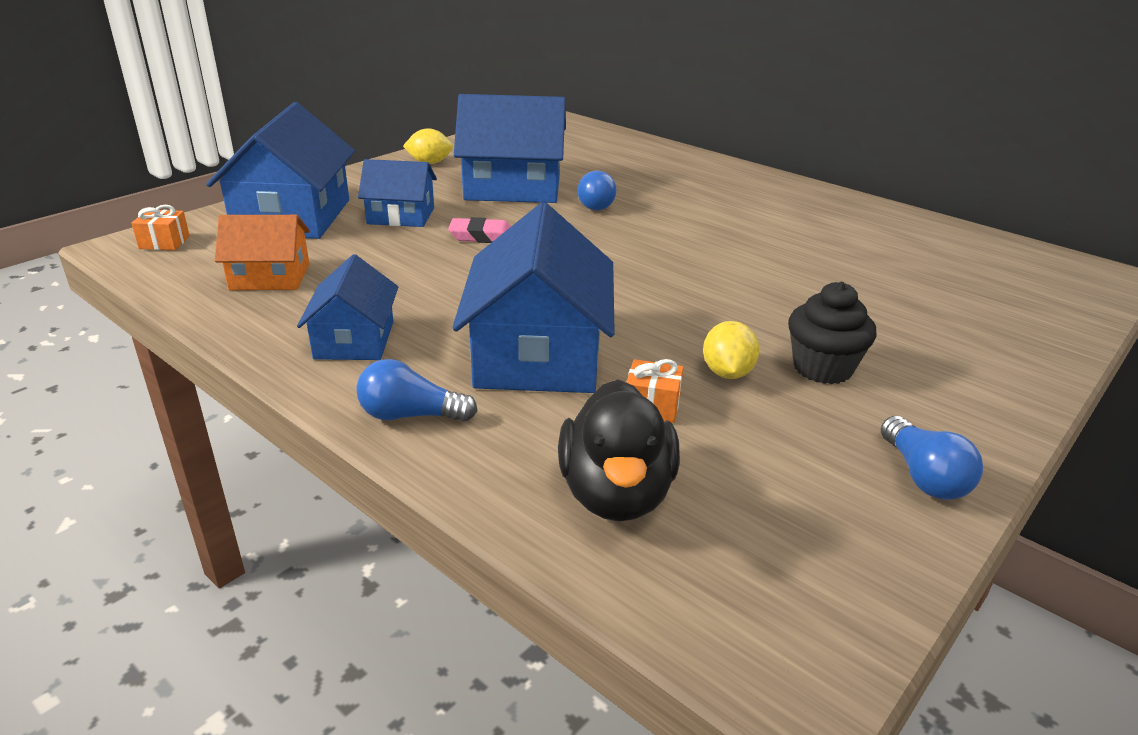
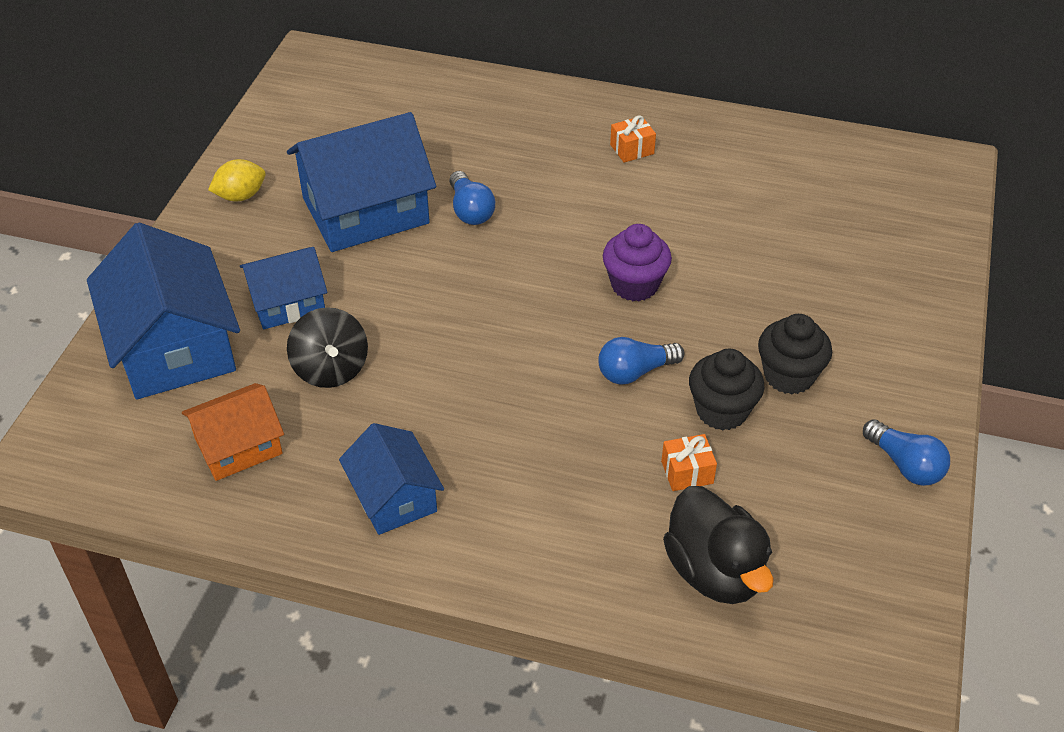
camera: 25 degrees left, 15 degrees up
orange gift [131,205,190,250] -> orange gift moved to [610,115,656,163]
blue light bulb [356,359,478,422] -> blue light bulb moved to [598,337,684,384]
pink eraser [448,217,511,243] -> none
blue house [452,202,615,393] -> none
yellow lemon [703,321,760,379] -> black cupcake [689,349,765,431]
none -> black spinning top [287,307,368,388]
none -> purple cupcake [603,224,672,301]

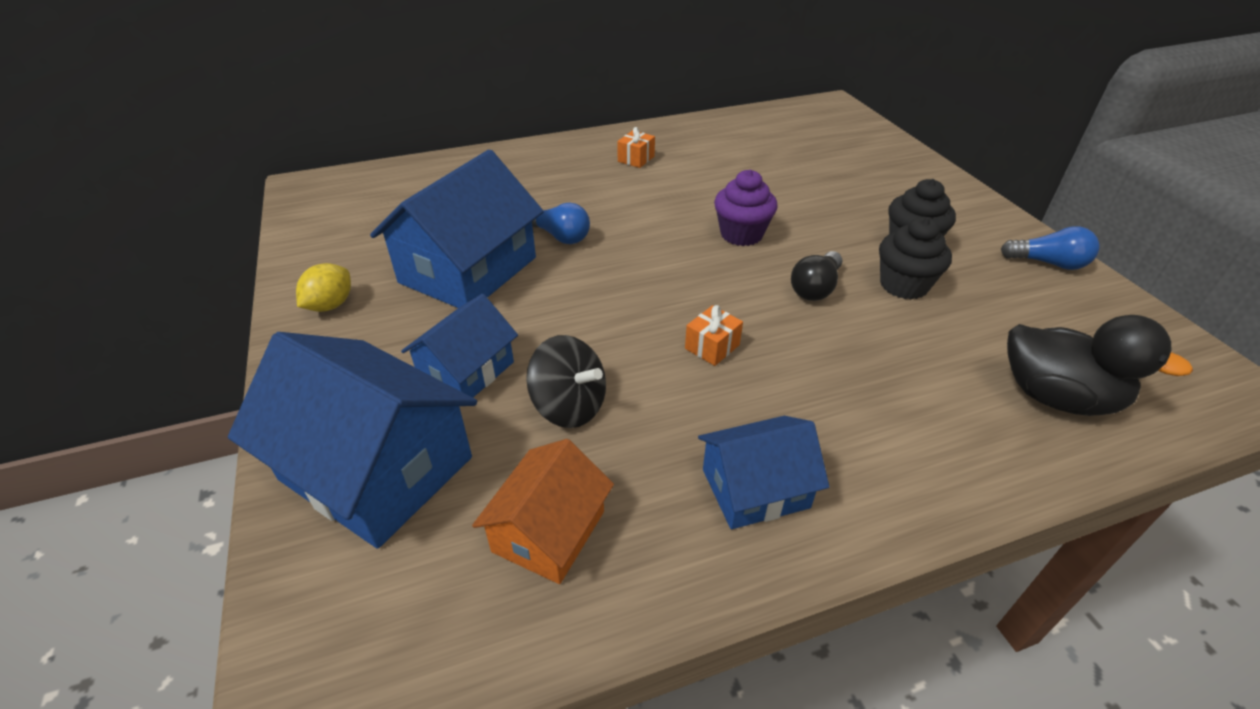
camera: 35 degrees left, 5 degrees down
blue house [339,423,444,535] -> blue house turned 45 degrees counterclockwise [698,416,829,529]
blue light bulb [598,337,684,384] -> black light bulb [791,251,842,301]
orange gift [661,434,717,491] -> orange gift moved to [685,305,743,366]

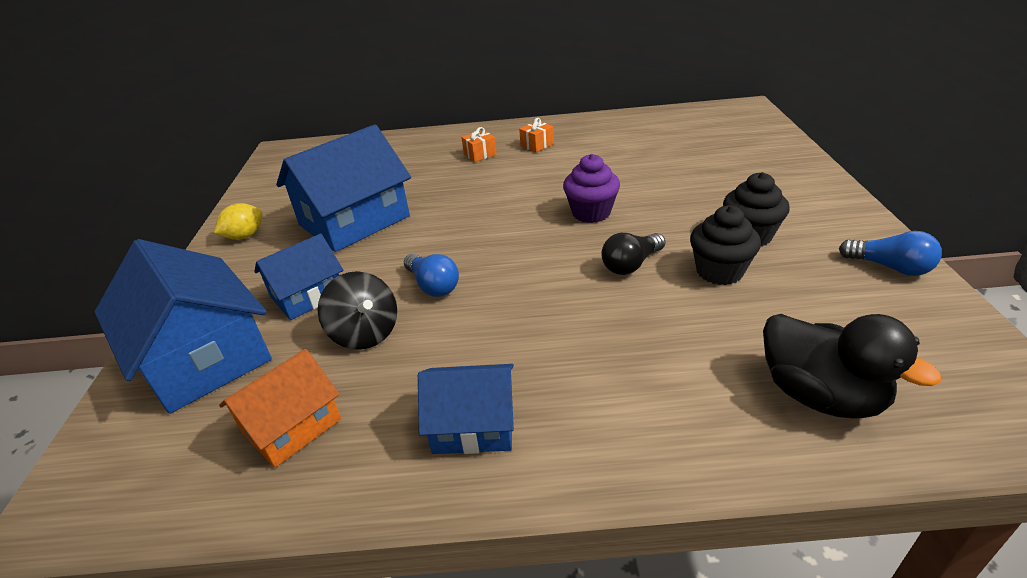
camera: 20 degrees right, 5 degrees down
blue light bulb [532,202,590,244] -> blue light bulb moved to [404,253,459,297]
orange gift [685,305,743,366] -> orange gift moved to [461,127,497,162]

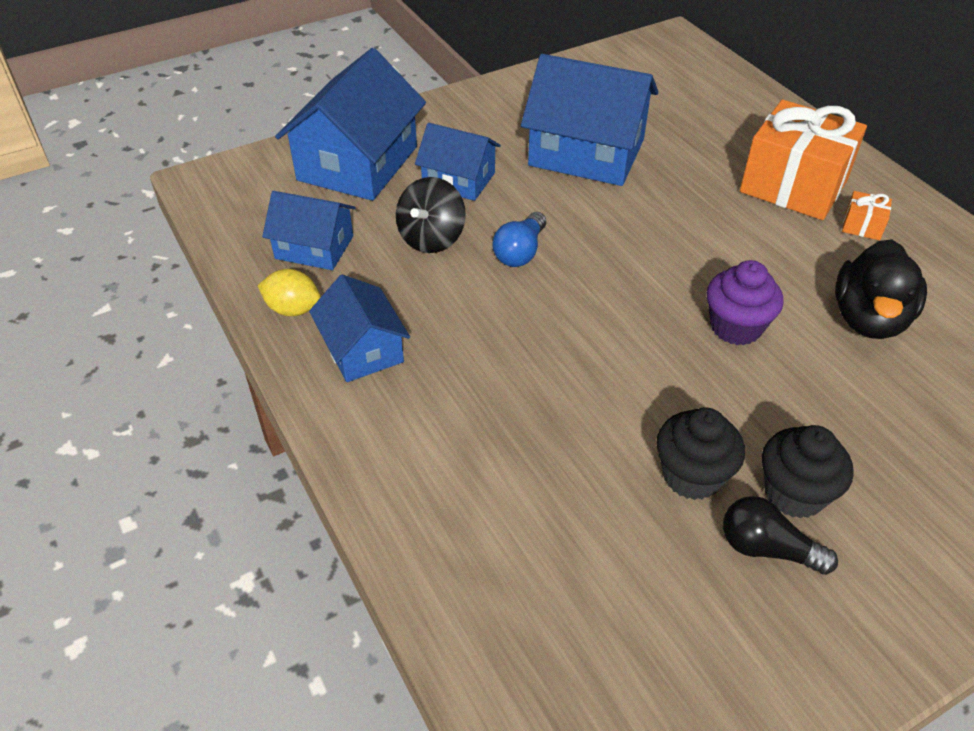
camera: 60 degrees right, 10 degrees up
yellow lemon [214,203,263,240] -> yellow lemon moved to [258,269,321,316]
orange house [219,349,341,468] -> blue house [262,191,356,270]
orange gift [461,127,497,162] -> orange gift [740,100,867,220], size x2.44
black light bulb [601,233,666,275] -> black light bulb moved to [723,496,838,575]
black duck [763,314,941,419] -> black duck moved to [835,239,927,339]
blue light bulb [839,231,942,276] -> none

